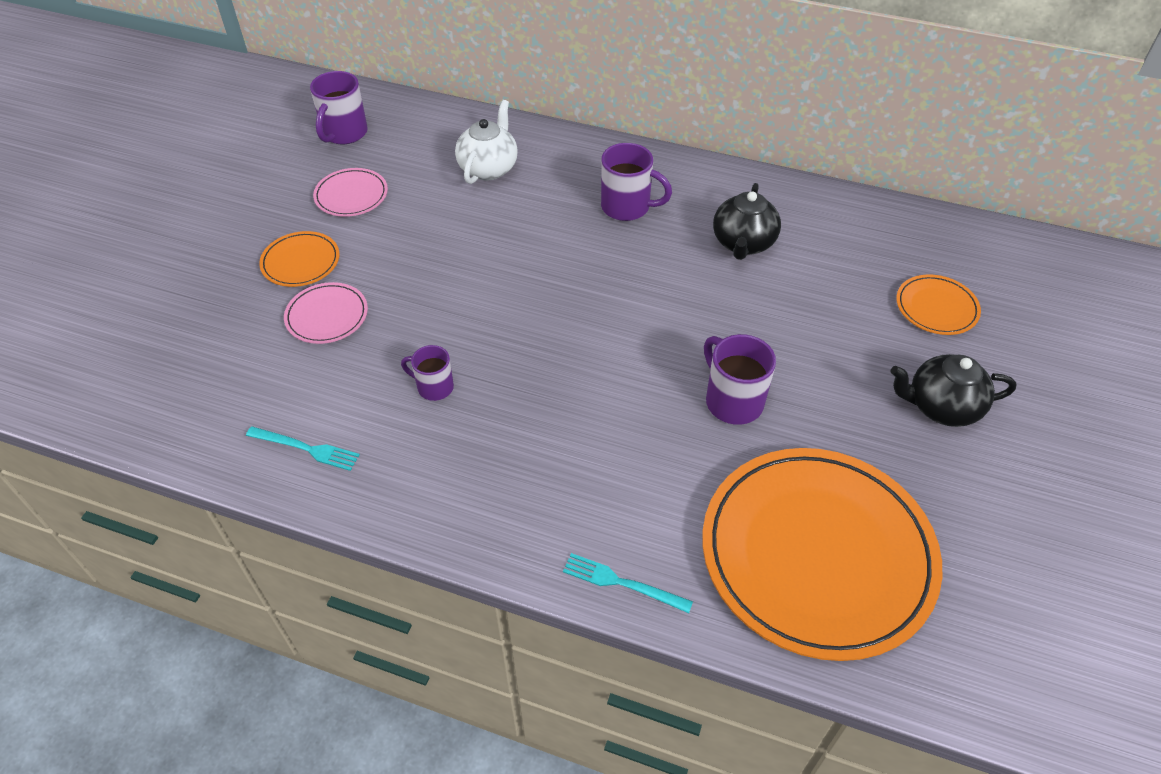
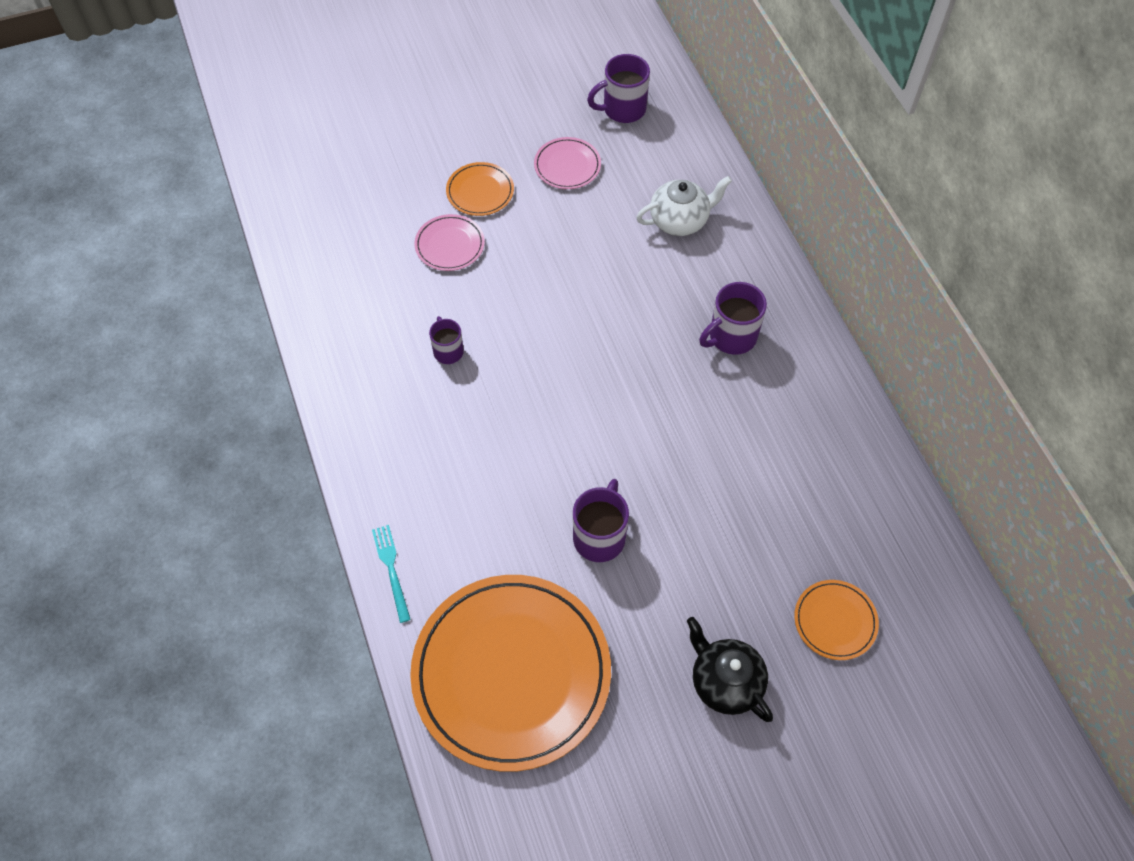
camera: 50 degrees right, 10 degrees up
turquoise fork [246,426,360,471] -> none
purple mug [601,143,672,221] -> purple mug turned 75 degrees clockwise [699,282,767,355]
black teapot [713,183,781,260] -> none

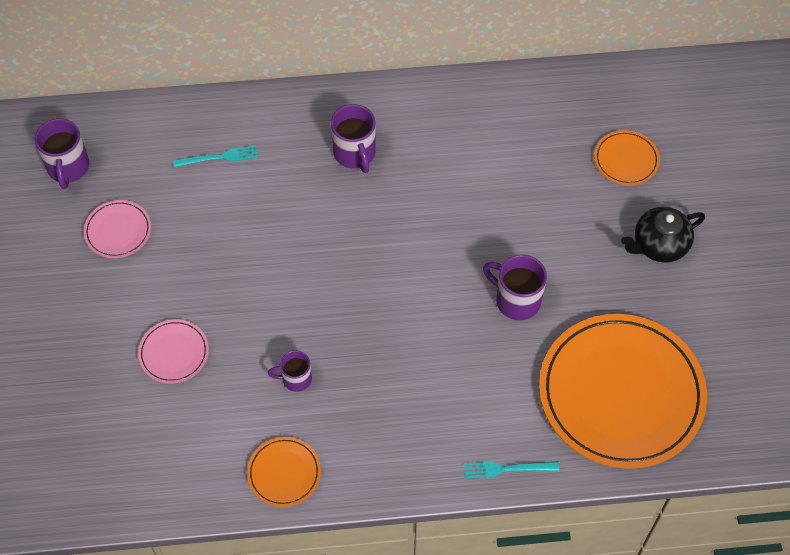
camera: 75 degrees left, 0 degrees up
orange plate [446,162,514,216] -> orange plate moved to [247,437,321,507]
white teapot [636,176,732,236] -> turquoise fork [173,145,258,167]

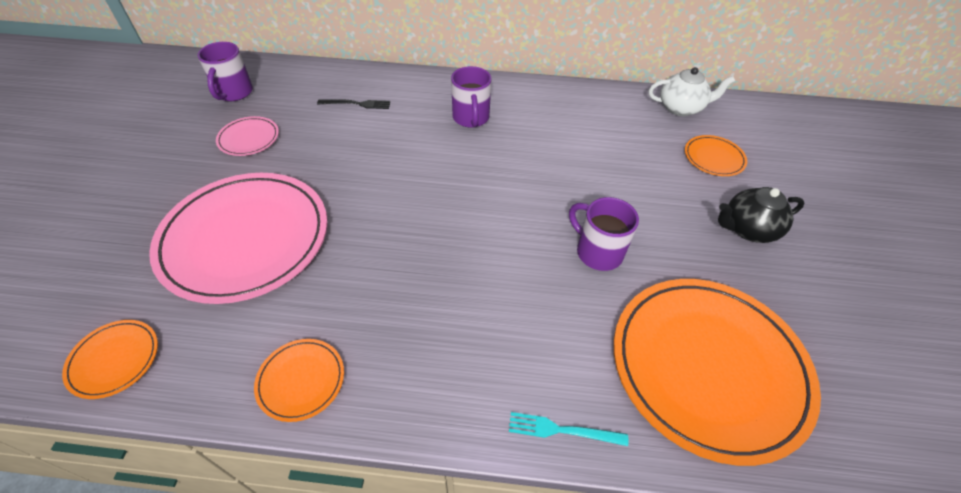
camera: 10 degrees right, 10 degrees down
pink plate [138,319,209,384] -> pink plate [149,173,328,304], size x2.33
turquoise fork [173,145,258,167] -> black fork [317,99,390,109]
purple mug [268,350,312,392] -> none
none -> orange plate [62,320,158,399]
none -> white teapot [649,67,735,116]

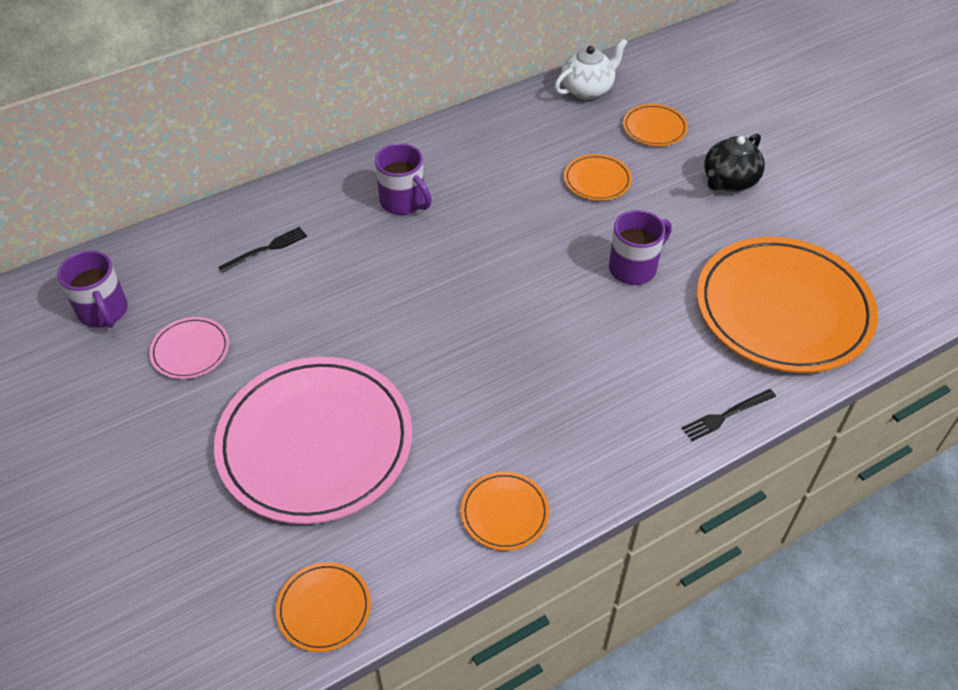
camera: 35 degrees left, 0 degrees up
turquoise fork [509,412,628,446] -> black fork [682,389,776,441]
purple mug [569,197,639,271] -> purple mug turned 135 degrees clockwise [609,210,672,285]
none -> orange plate [564,154,632,201]

